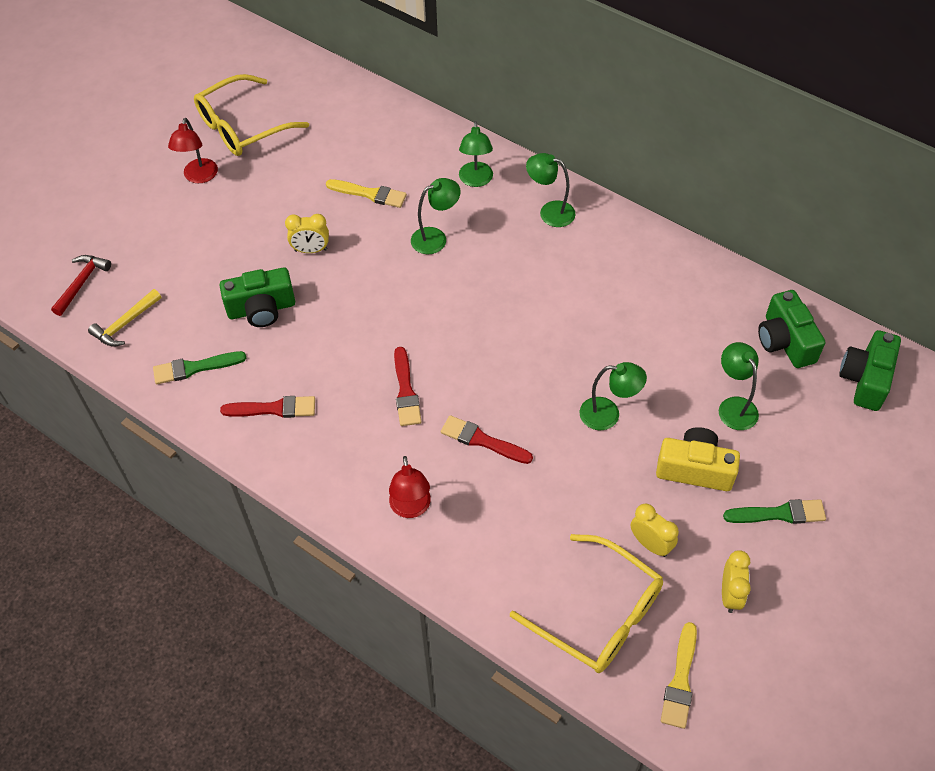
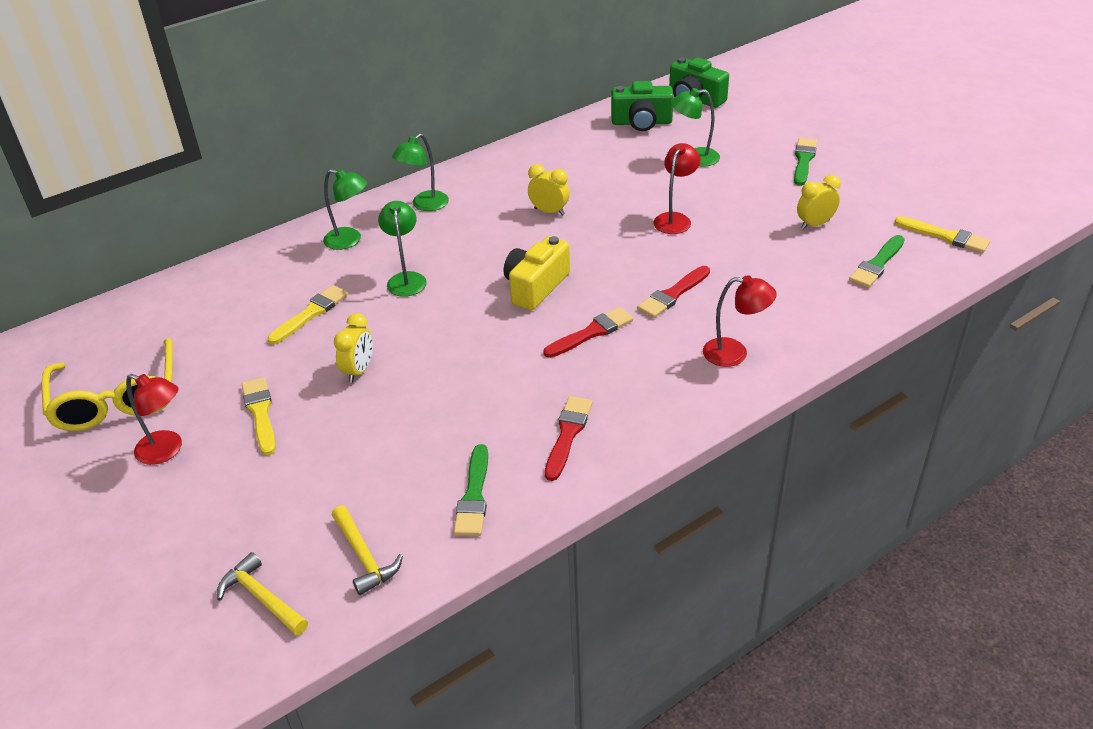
camera: 70 degrees left, 15 degrees down
red hammer [51,255,111,316] -> yellow hammer [217,552,308,635]
green camera [219,268,295,327] -> none
red brush [394,347,421,426] -> red brush turned 45 degrees counterclockwise [544,307,633,358]
yellow glasses [510,534,663,673] -> green brush [849,235,905,288]
green lamp [579,362,647,430] -> red lamp [653,143,700,234]
yellow camera [656,427,740,491] -> yellow camera moved to [504,236,570,310]
yellow clock [722,550,751,613] -> yellow clock moved to [528,164,570,216]
none -> yellow brush [242,377,276,456]

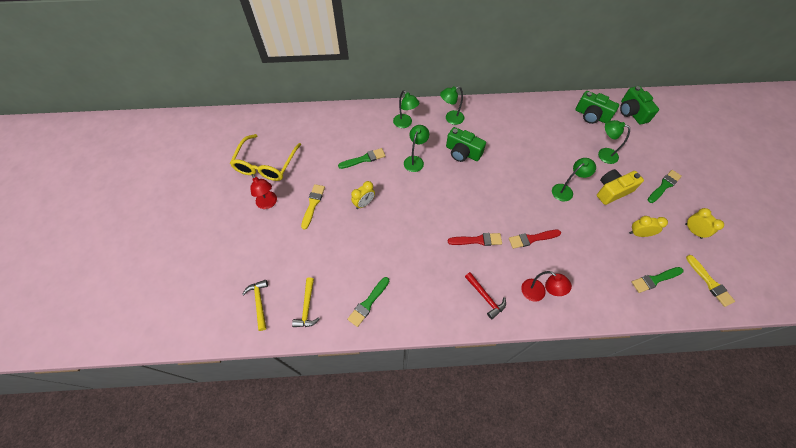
camera: 30 degrees right, 20 degrees up
yellow brush [268,285,348,344] -> green brush [338,148,385,169]
yellow camera [504,236,570,310] -> yellow camera moved to [597,169,644,205]
yellow clock [528,164,570,216] -> yellow clock moved to [685,208,724,239]
red brush [545,396,593,481] -> none
red lamp [653,143,700,234] -> green lamp [552,158,596,202]
none -> green camera [446,127,486,162]
none -> red hammer [465,272,506,319]

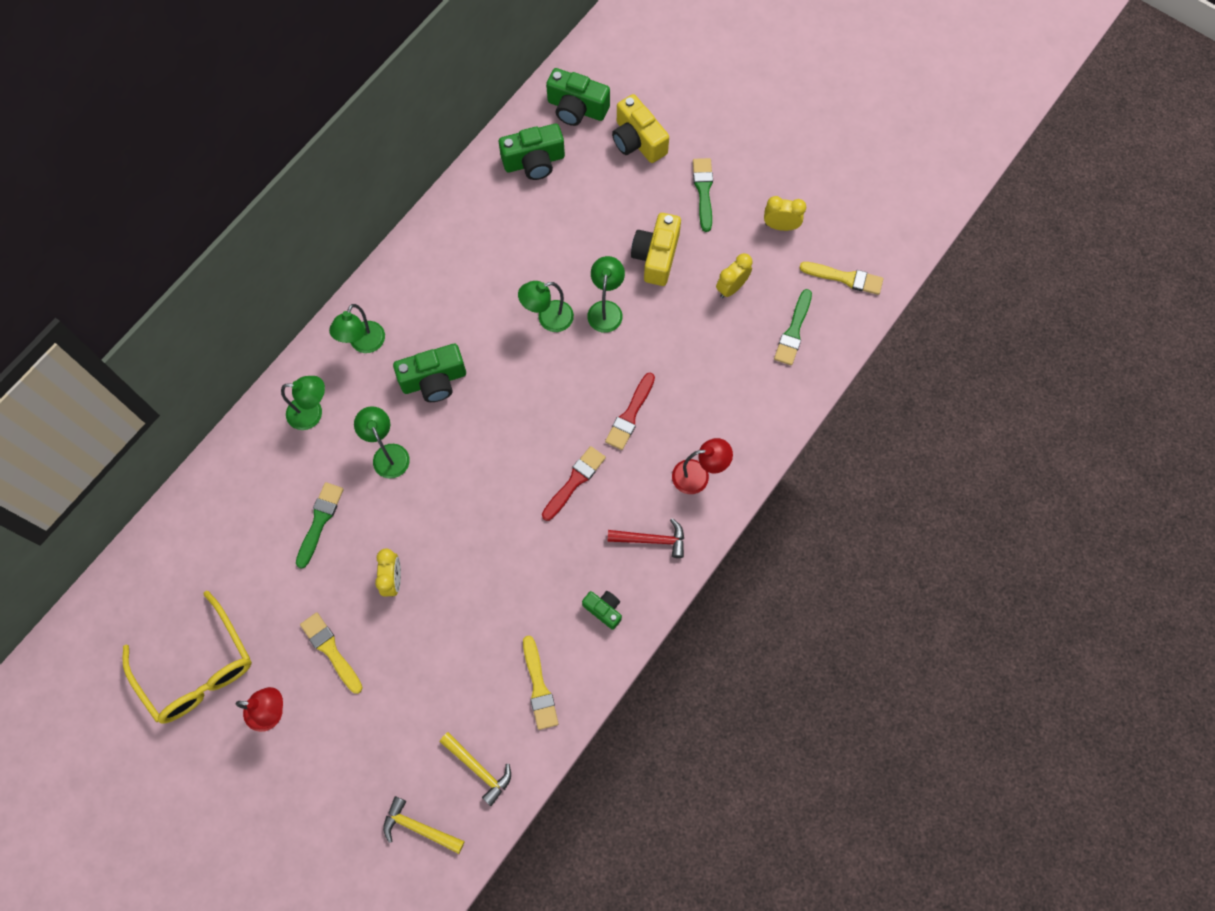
camera: 50 degrees left, 10 degrees up
green brush [347,277,389,327] -> yellow brush [523,636,559,730]
green lamp [598,120,630,164] -> green lamp moved to [518,281,574,332]
none -> green camera [582,591,622,630]
none -> yellow camera [612,94,669,163]

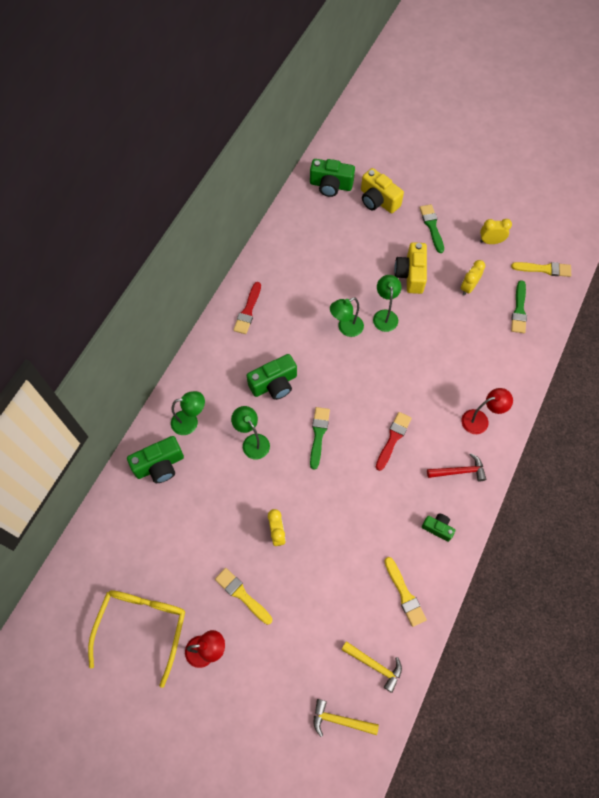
camera: 10 degrees left, 5 degrees down
yellow glasses [122,591,252,723] -> yellow glasses turned 120 degrees counterclockwise [88,590,185,688]
green brush [296,482,344,569] -> green brush moved to [310,407,330,470]
green lamp [329,304,385,353] -> none
green camera [499,124,565,180] -> green camera moved to [127,436,184,483]
red brush [605,373,655,450] -> red brush moved to [233,282,261,334]

